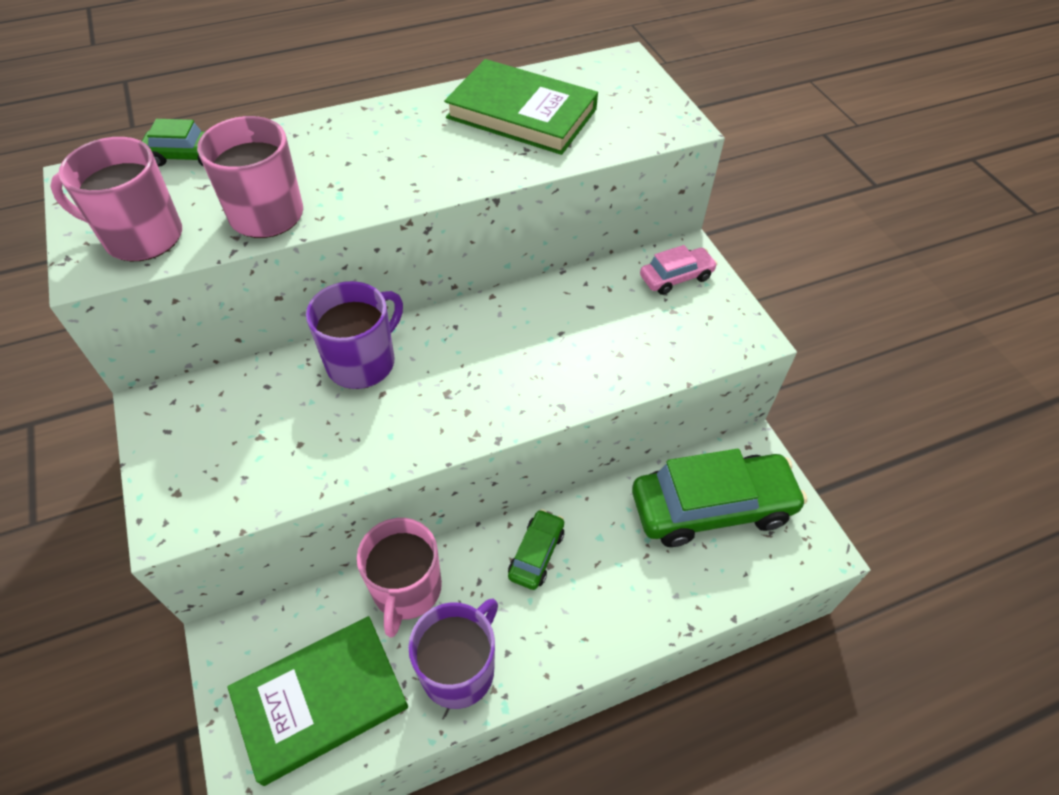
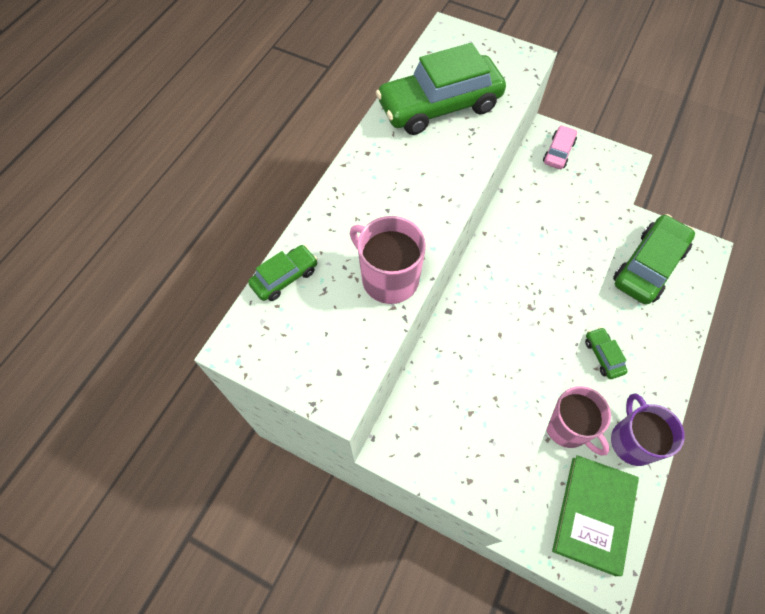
camera: 40 degrees left, 10 degrees up
pink mug [50,137,182,261] -> none
purple mug [306,281,403,389] -> none
green book [444,59,598,155] -> green car [376,43,506,135]

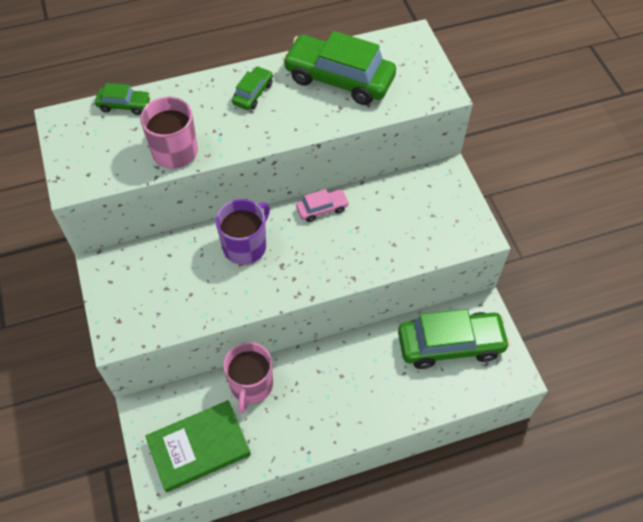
camera: 45 degrees right, 5 degrees down
pink car [543,125,577,169] -> pink car moved to [296,189,349,222]
green car [585,327,628,379] -> green car moved to [232,66,273,110]
purple mug [611,393,685,466] -> purple mug moved to [216,199,270,265]

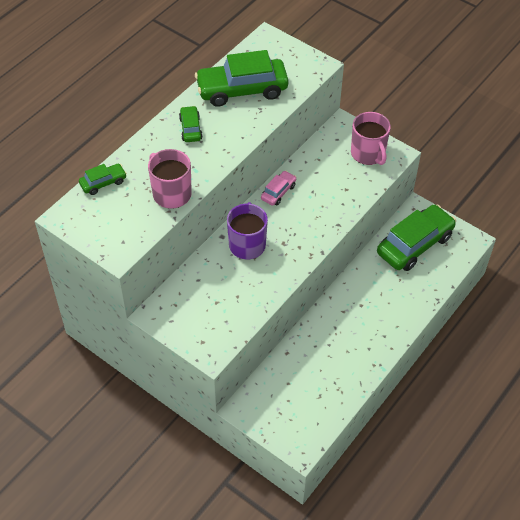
camera: 35 degrees left, 5 degrees down
green book [145,400,251,492] -> none
pink mug [223,342,273,414] -> pink mug moved to [351,112,391,165]

